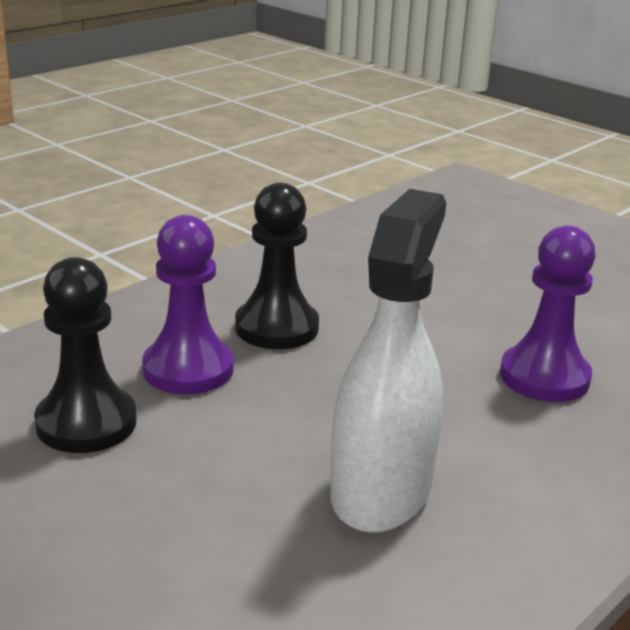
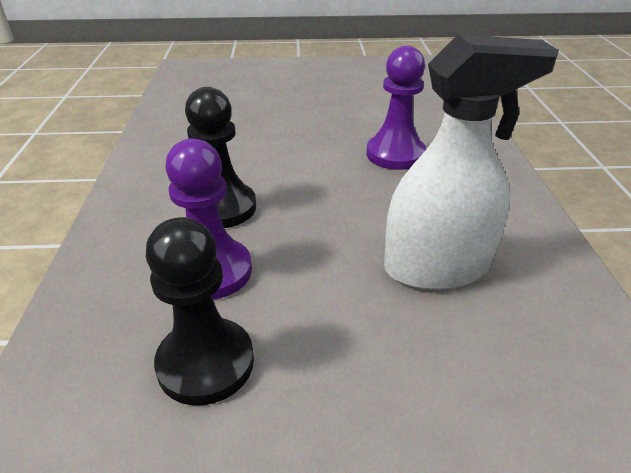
camera: 45 degrees left, 10 degrees up
white spray bottle [330,189,446,533] -> white spray bottle turned 105 degrees clockwise [384,35,559,290]

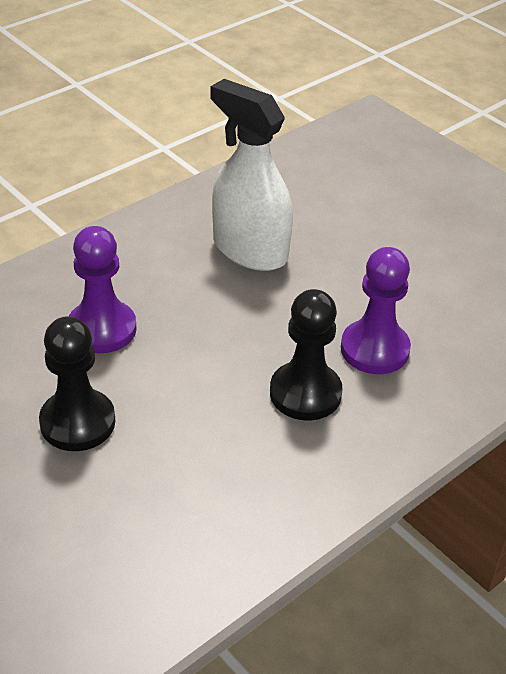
camera: 130 degrees left, 5 degrees up
black pawn [146,217,254,405] -> black pawn moved to [39,316,115,451]

